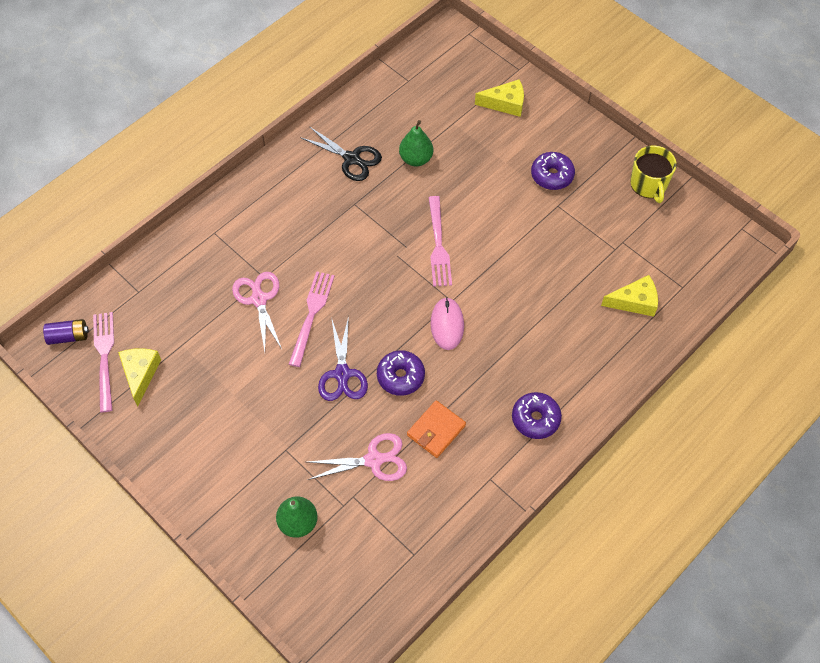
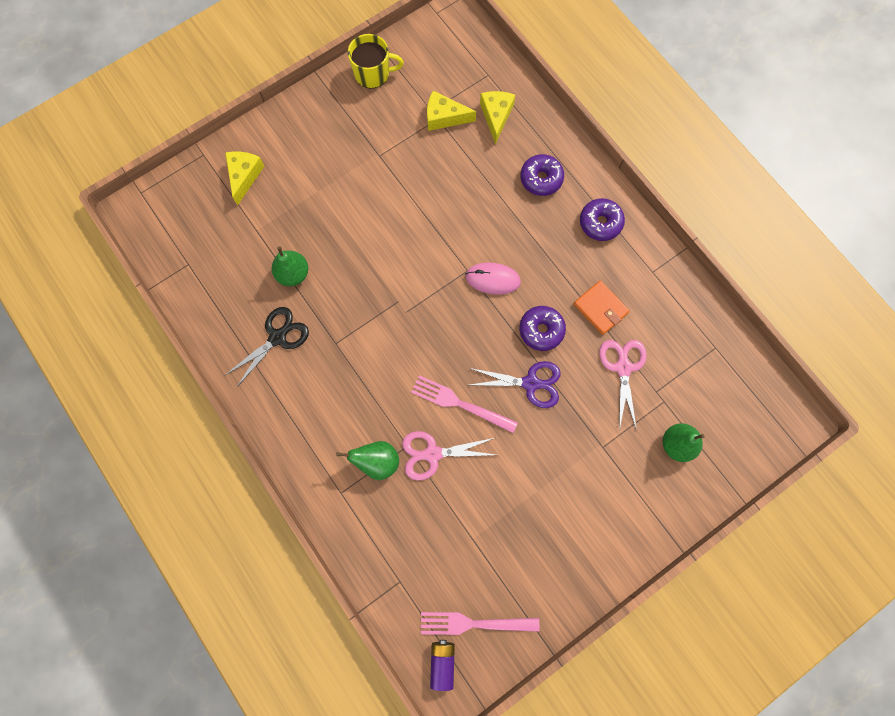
camera: 80 degrees left, 15 degrees up
yellow cheese [118,348,161,406] -> yellow cheese moved to [427,91,476,131]
pink fork [428,196,452,287] -> none
purple donut [531,152,575,190] -> purple donut moved to [520,154,564,196]
none -> green pear [336,441,399,480]

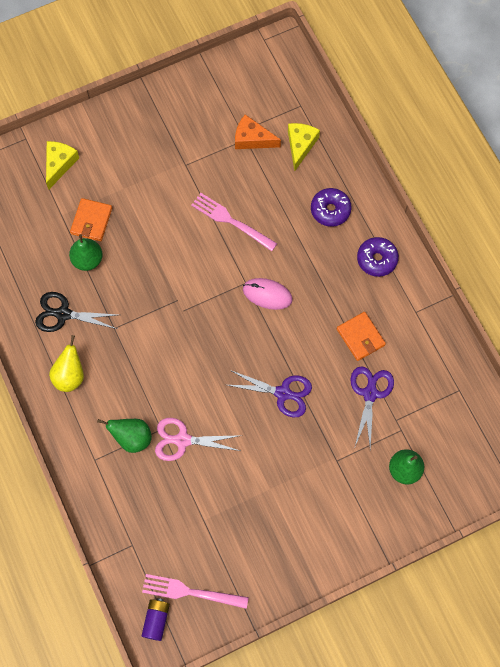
camera: 10 degrees right, 5 degrees down
black scissors [225,307,309,387] -> black scissors turned 135 degrees counterclockwise [35,292,117,332]
yellow mug [348,34,404,89] -> none
pink fork [411,375,518,433] -> pink fork moved to [191,193,277,251]
yellow cheese [427,91,476,131] -> orange cheese [235,114,281,149]
purple donut [519,306,566,351] -> none
pink scissors [599,340,647,431] -> purple scissors [350,366,394,449]
none -> yellow pear [49,335,84,392]
none -> orange wallet [70,198,112,241]

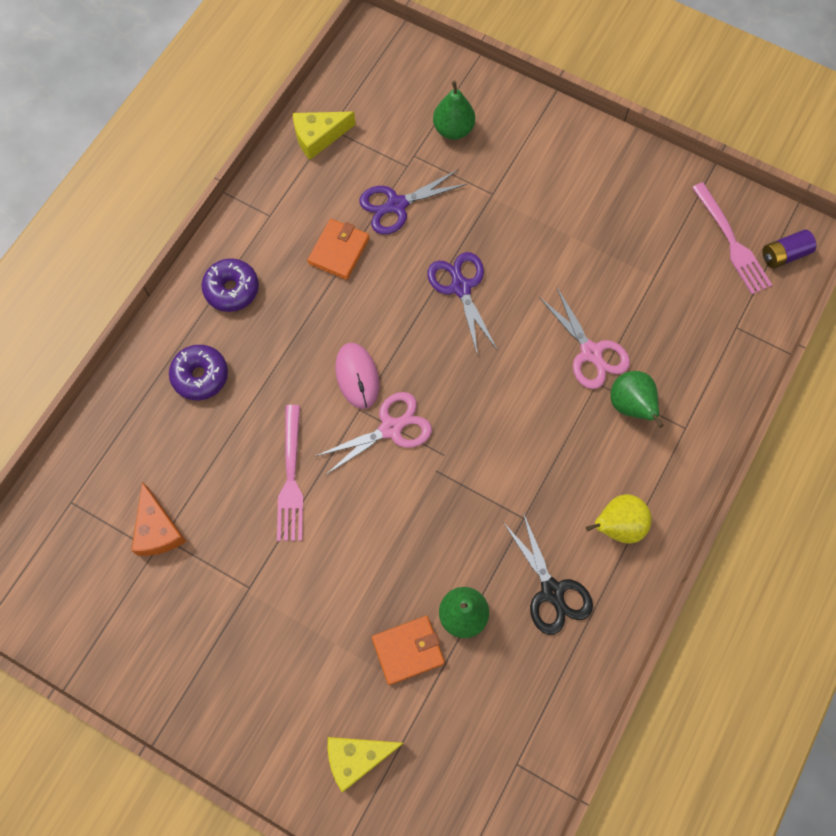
camera: 125 degrees left, 0 degrees up
yellow cheese [288,123,320,172] -> yellow cheese moved to [293,111,356,160]
none -> pink scissors [316,392,432,475]

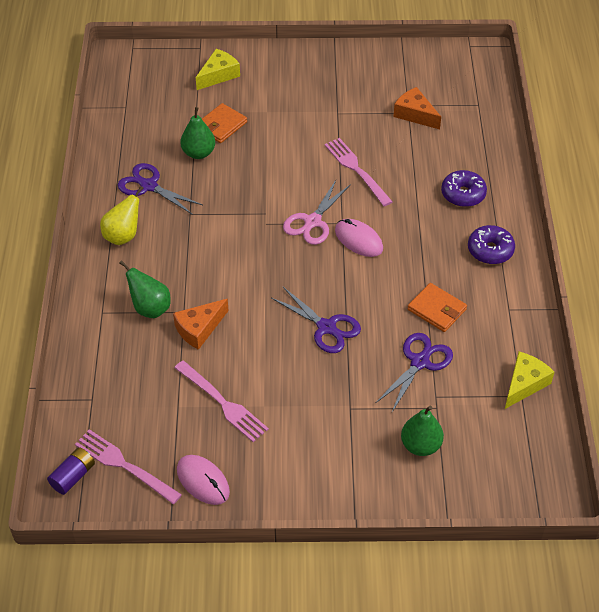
camera: 150 degrees right, 20 degrees down
orange wallet [307,219,370,280] -> orange wallet turned 45 degrees counterclockwise [407,283,467,332]
black scissors [503,513,593,635] -> purple scissors [118,163,203,215]
pink scissors [539,286,630,389] -> orange cheese [173,299,228,350]
none -> pink fork [174,361,269,442]
none -> pink mouse [177,455,230,505]

